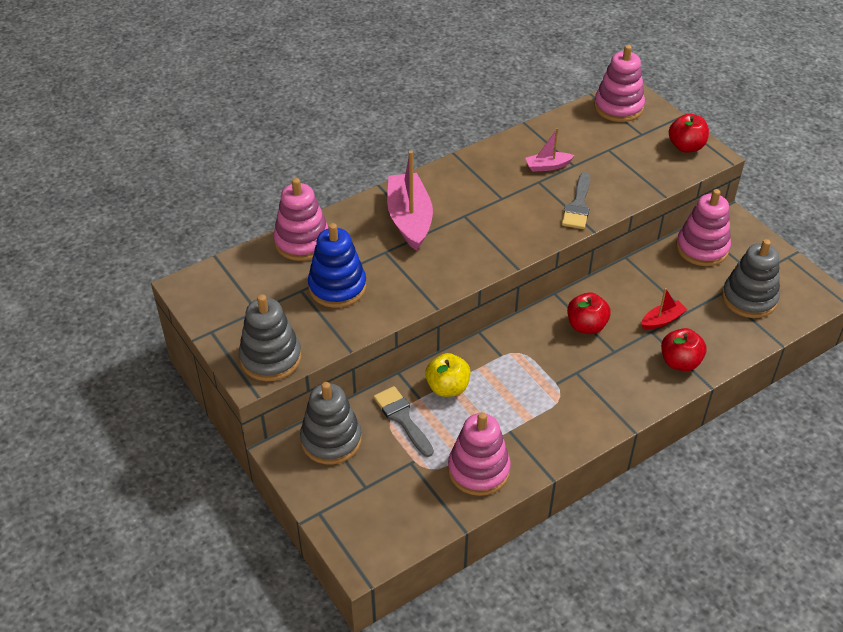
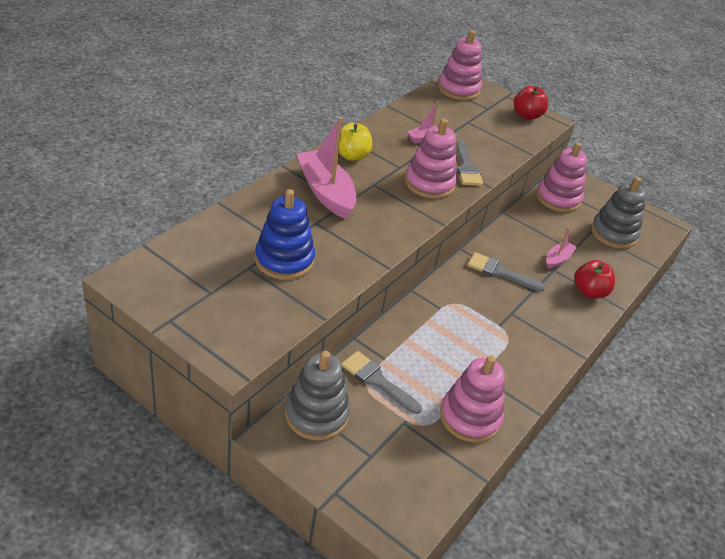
camera: 25 degrees left, 5 degrees down
grey stacking toy [239,294,301,381] -> none
pink stacking toy [274,178,328,261] -> pink stacking toy moved to [405,118,457,199]
yellow apple [425,353,471,397] -> yellow apple moved to [339,123,372,161]
red apple [567,292,611,334] -> grey brush [468,252,545,291]
red boat [641,288,688,330] -> pink boat [546,228,577,269]

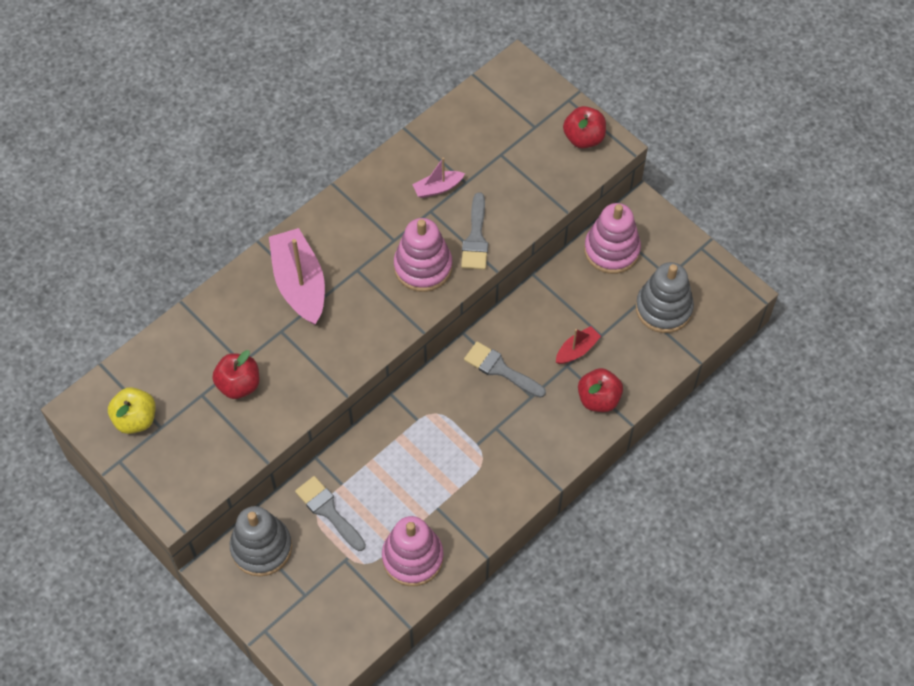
camera: 15 degrees right, 20 degrees up
blue stacking toy [255,189,315,280] -> red apple [212,350,260,399]
yellow apple [339,123,372,161] -> yellow apple moved to [108,387,156,434]
pink stacking toy [438,30,482,100] -> none
pink boat [546,228,577,269] -> red boat [556,326,601,364]

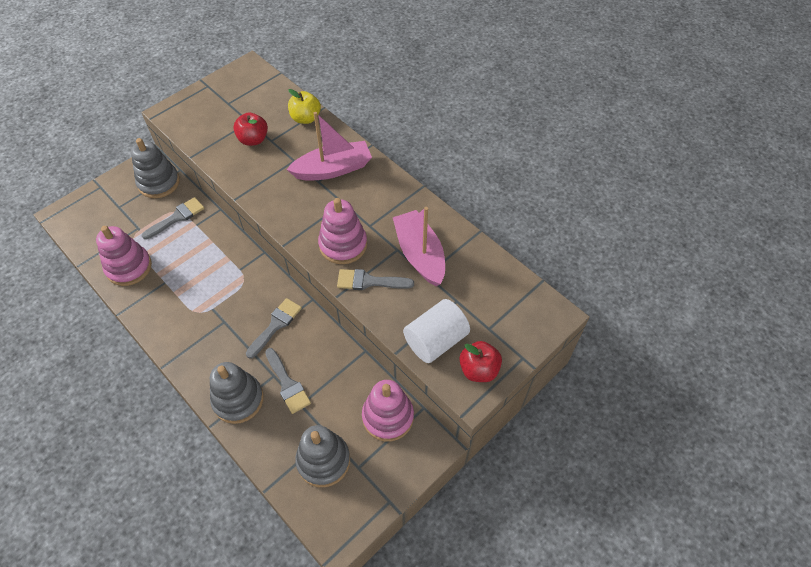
camera: 90 degrees right, 5 degrees down
yellow apple [108,387,156,434] -> yellow apple moved to [288,89,321,124]
pink boat [412,158,465,198] -> pink boat [393,207,445,286], size x1.99
red boat [556,326,601,364] -> grey brush [265,348,311,414]
red apple [578,368,623,412] -> grey stacking toy [210,362,264,424]
none -> white cylinder [403,299,470,363]

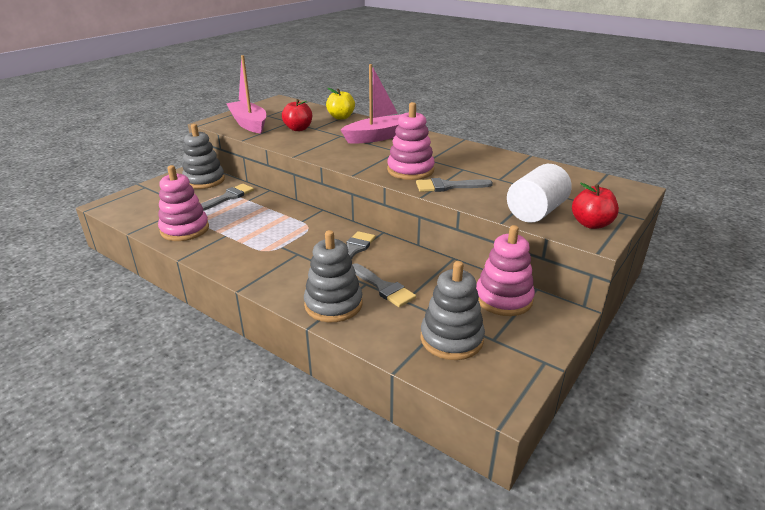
camera: 10 degrees left, 25 degrees down
pink boat [393,207,445,286] -> pink boat moved to [226,55,266,134]

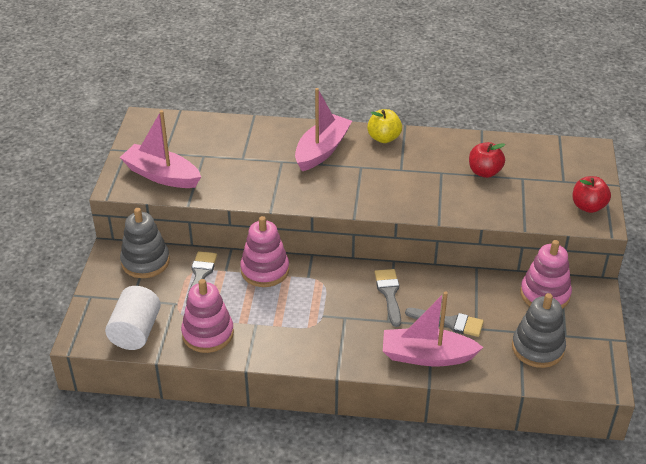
camera: 30 degrees left, 10 degrees up
red apple [282,99,312,131] -> red apple moved to [469,142,505,178]
grey stacking toy [304,230,362,322] -> pink boat [383,291,483,366]
yellow apple [326,88,355,120] -> yellow apple moved to [367,109,402,143]
pink stacking toy [387,102,435,180] -> pink stacking toy moved to [240,216,289,287]
grey brush [416,178,493,192] -> none
white cylinder [507,164,572,223] -> white cylinder moved to [105,286,161,350]

